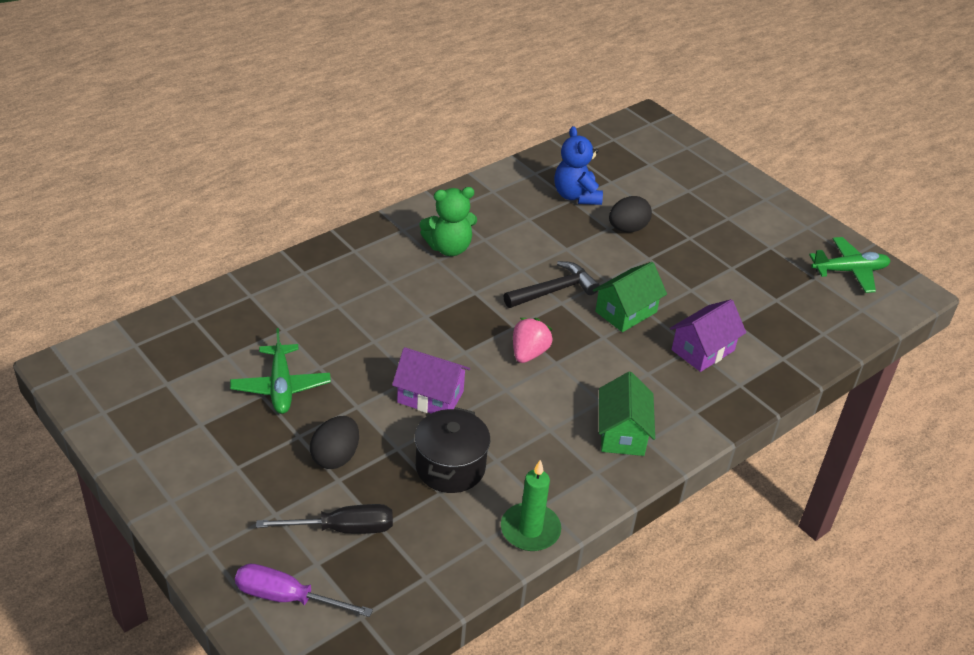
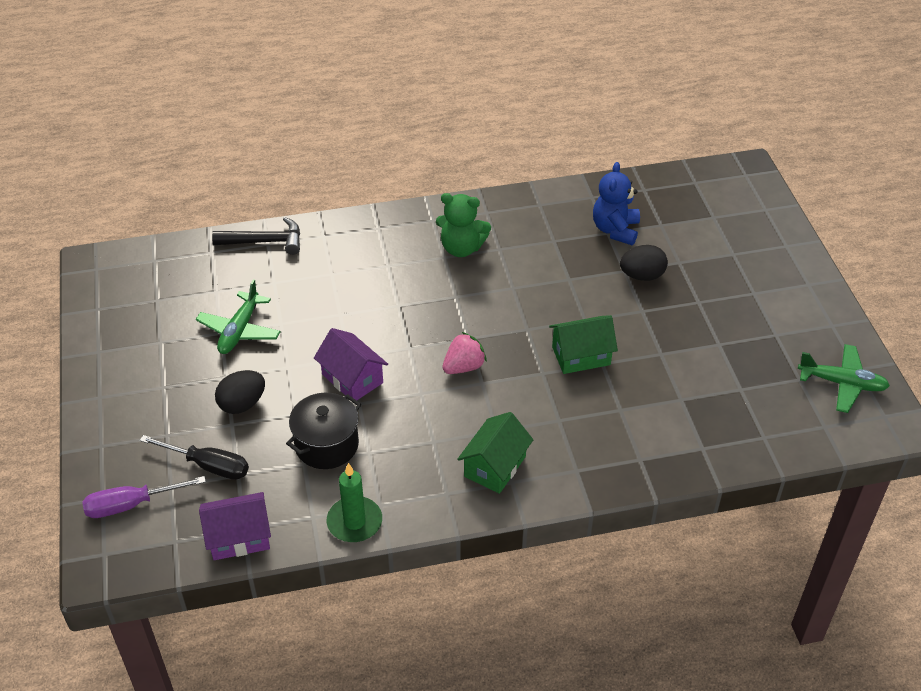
camera: 30 degrees right, 5 degrees up
purple screwdriver [235,564,373,617] -> purple screwdriver turned 60 degrees counterclockwise [82,476,206,518]
black hammer [503,261,600,308] -> black hammer moved to [212,217,300,255]
purple house [670,299,746,372] -> purple house moved to [199,492,271,560]

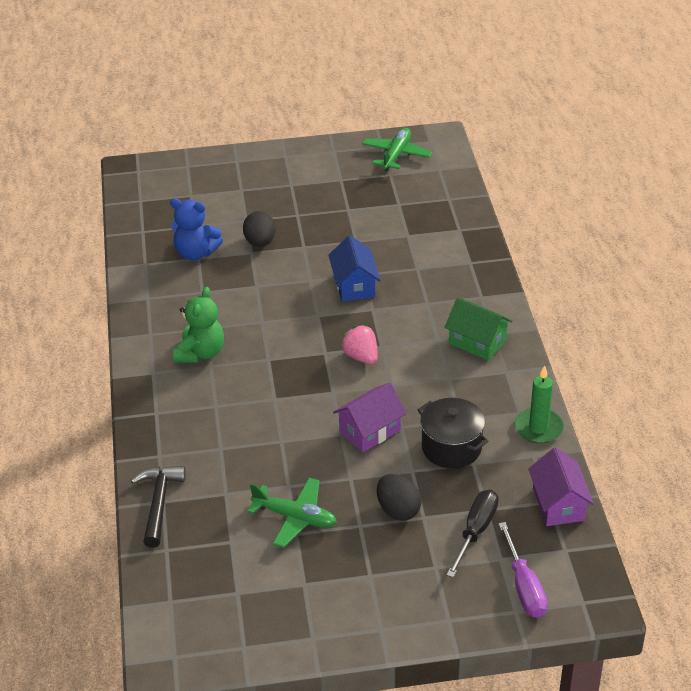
camera: 85 degrees left, 5 degrees down
green house [549,315,618,374] -> blue house [328,235,380,302]

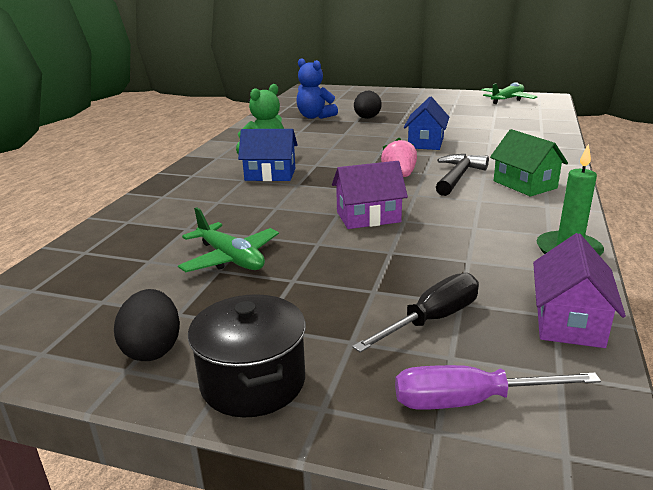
camera: 25 degrees right, 15 degrees down
black hammer [131,466,186,548] -> black hammer moved to [436,154,489,196]
black egg [377,474,421,521] -> black egg moved to [114,289,180,361]
black pot [418,398,488,469] -> black pot moved to [188,294,306,418]
purple screwdriver [498,522,548,618] -> purple screwdriver turned 75 degrees clockwise [395,365,601,410]
none -> blue house [238,129,298,181]

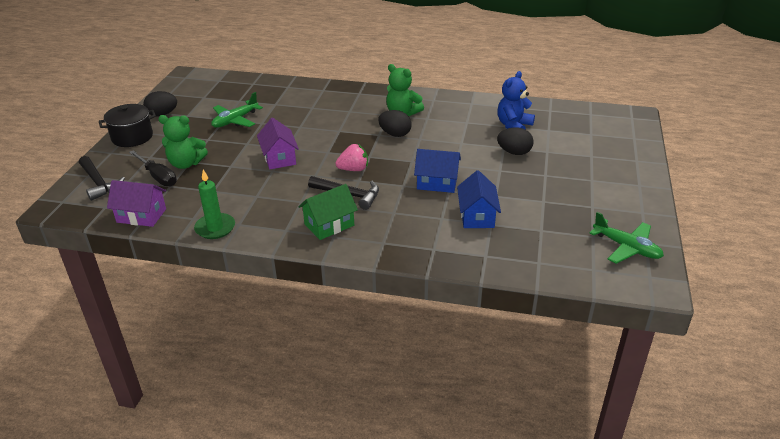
camera: 85 degrees right, 10 degrees up
blue house [238,129,298,181] -> blue house moved to [457,170,501,228]
purple screwdriver [395,365,601,410] -> black hammer [79,156,125,201]
none -> green teddy bear [158,115,208,169]
none -> black egg [378,110,412,137]

